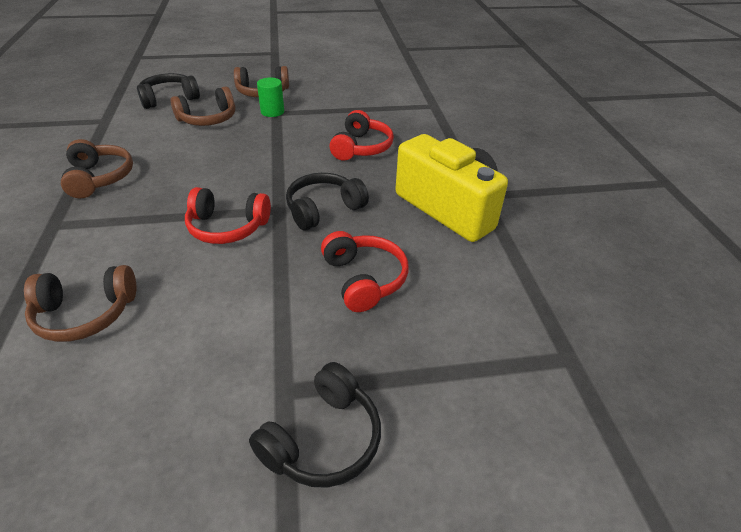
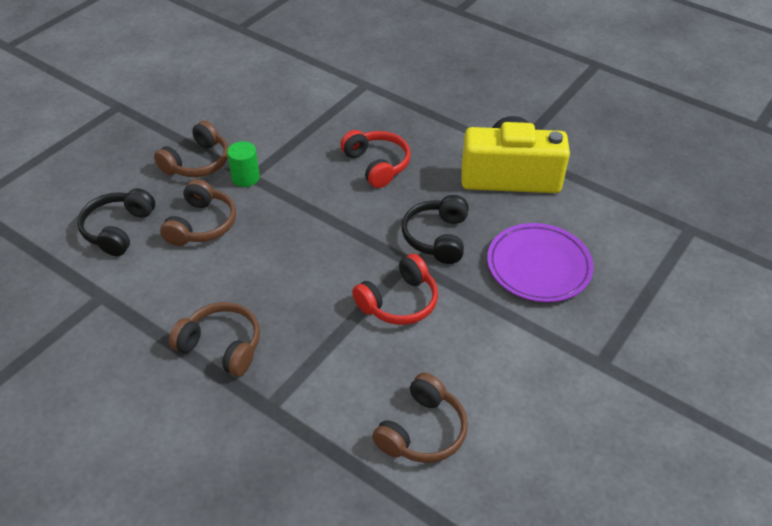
camera: 45 degrees left, 5 degrees up
black headphones [249,362,381,488] -> none
red headphones [321,231,409,312] -> purple plate [487,223,594,302]

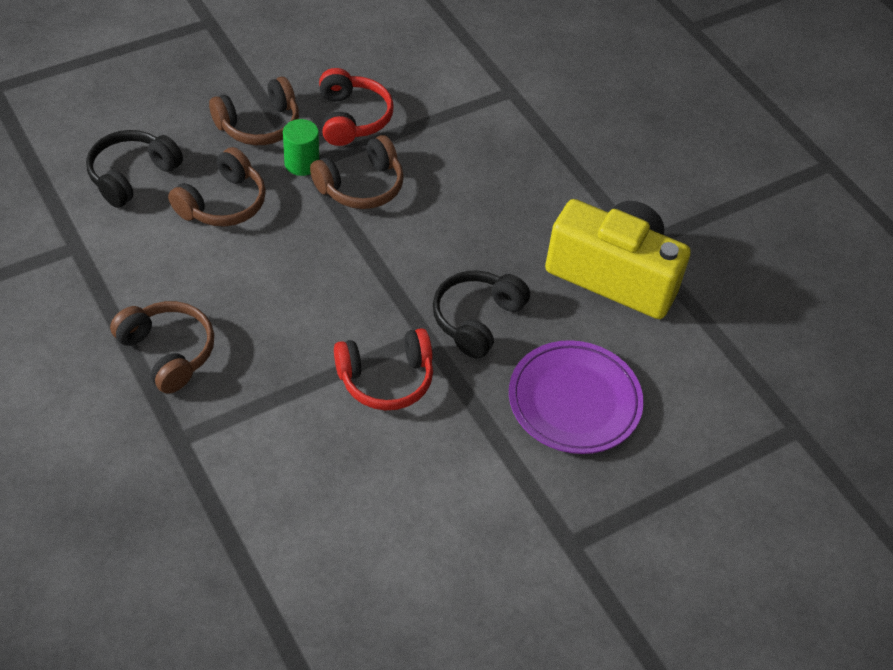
camera: 20 degrees right, 5 degrees up
red headphones [340,130,411,188] -> red headphones moved to [319,68,394,146]
brown headphones [372,373,468,463] -> brown headphones moved to [310,135,404,209]

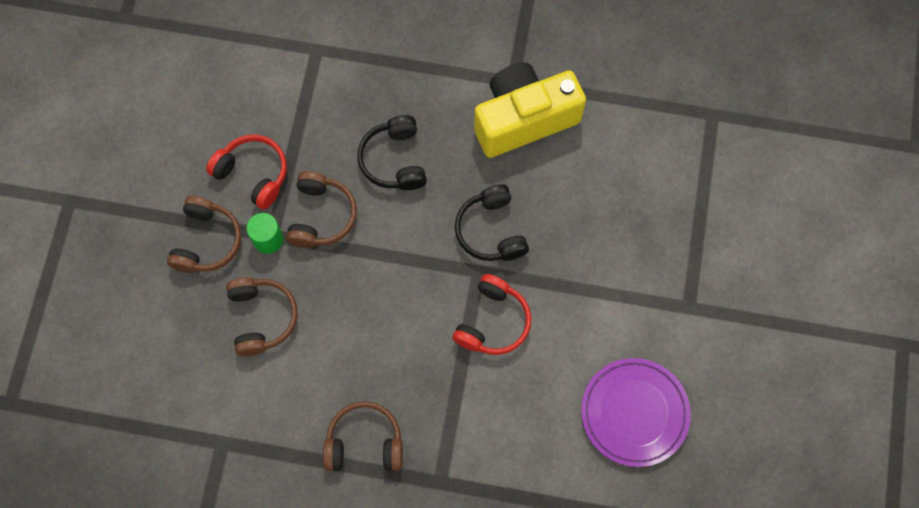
camera: 45 degrees left, 20 degrees up
black headphones [86,130,183,208] -> black headphones moved to [357,115,427,190]
purple plate [509,340,644,454] -> purple plate moved to [581,358,691,467]

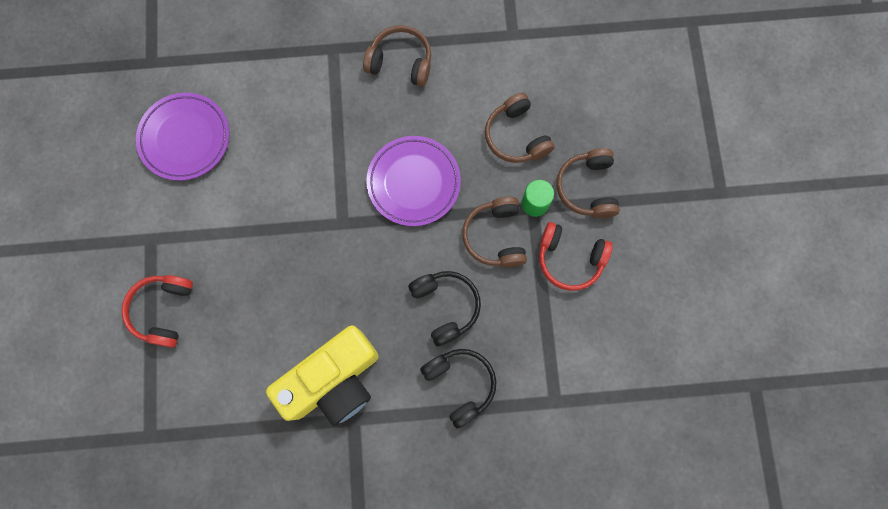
camera: 165 degrees right, 5 degrees up
brown headphones [323,401,403,471] -> brown headphones turned 150 degrees counterclockwise [363,25,431,86]
red headphones [452,274,531,355] -> red headphones moved to [121,275,193,348]
black headphones [455,184,529,261] -> black headphones moved to [420,349,496,429]
none -> purple plate [366,136,461,226]

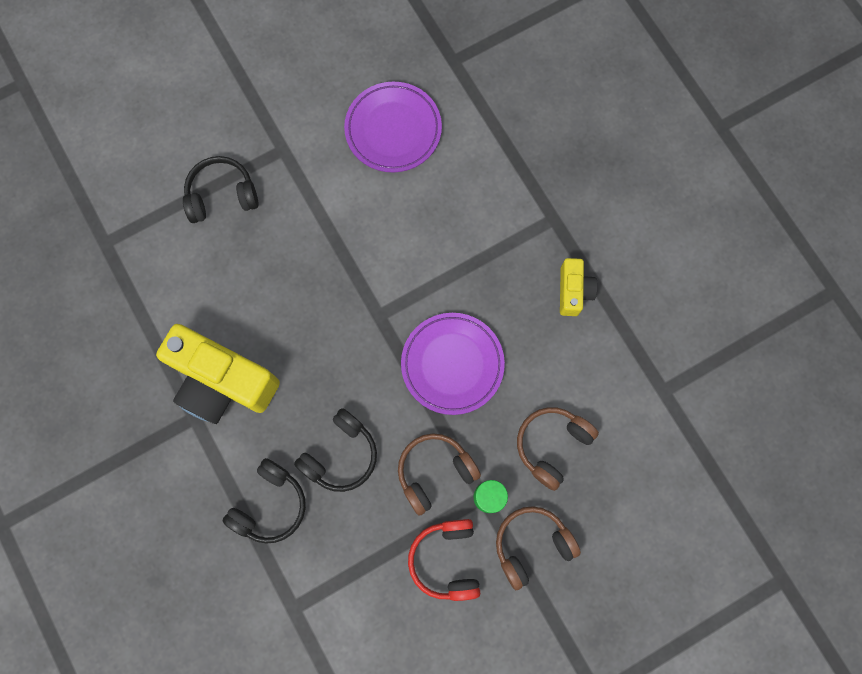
camera: 65 degrees right, 0 degrees up
red headphones [121,275,193,348] -> black headphones [183,156,259,223]
brown headphones [363,25,431,86] -> yellow camera [560,258,598,316]

